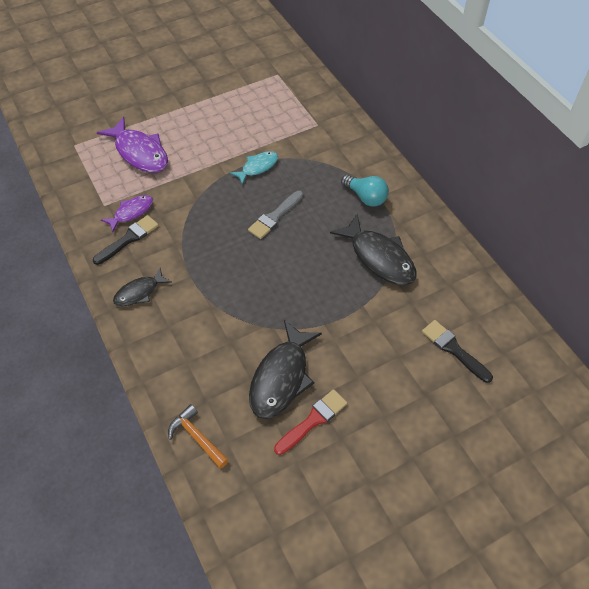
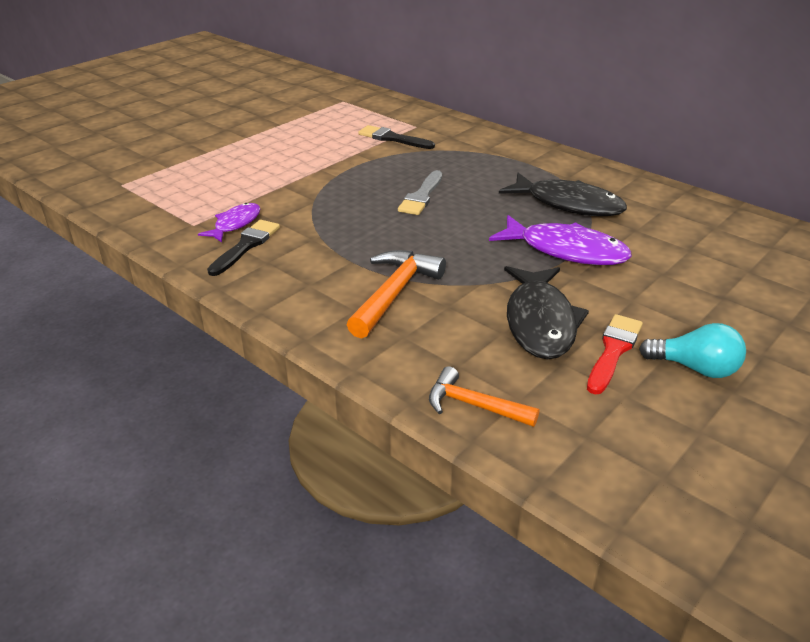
camera: 20 degrees left, 20 degrees down
purple fish [97,117,168,173] -> purple fish moved to [489,215,632,265]
black fish [113,268,172,306] -> none
turquoise fish [230,151,278,185] -> none
turquoise light bulb [341,175,389,206] -> turquoise light bulb moved to [639,323,746,378]
black brush [422,320,493,383] -> black brush moved to [358,125,435,149]
none -> orange hammer [347,250,446,338]

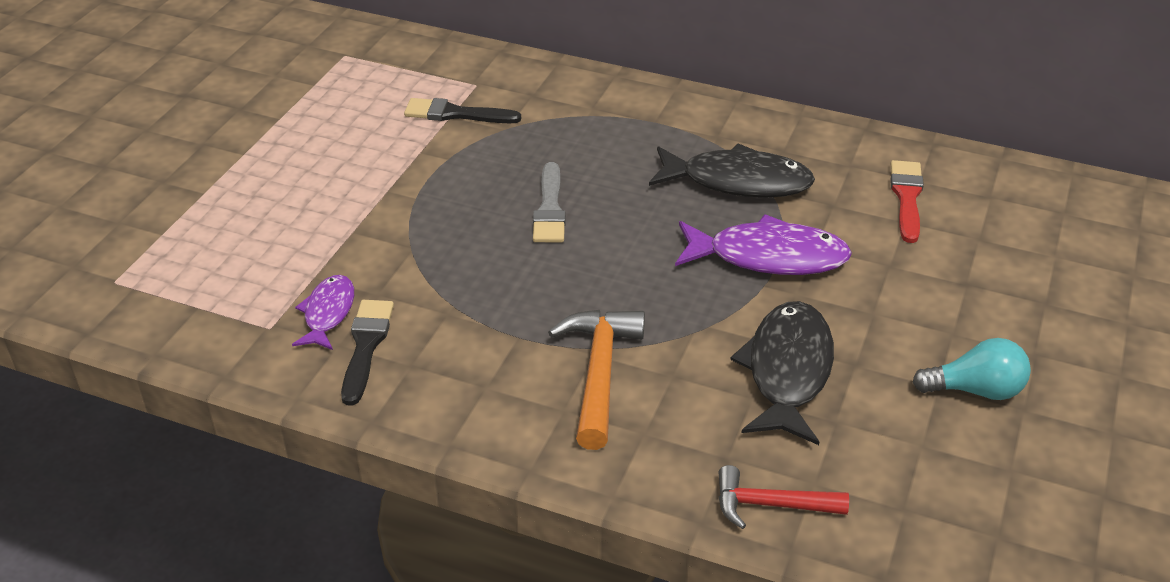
camera: 20 degrees left, 5 degrees up
orange hammer [429,366,539,427] -> red hammer [718,465,849,529]
black fish [504,266,589,359] -> black fish turned 150 degrees counterclockwise [730,301,834,445]
red brush [587,314,643,395] -> red brush moved to [890,160,924,243]

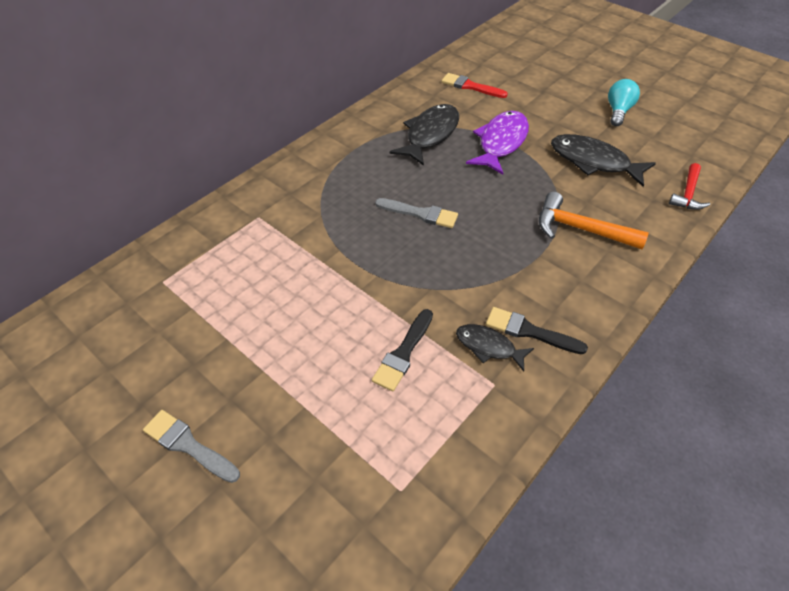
camera: 70 degrees left, 10 degrees up
purple fish [292,275,354,350] -> black fish [456,324,534,372]
black brush [404,98,521,123] -> black brush moved to [372,309,433,391]
none -> grey brush [143,410,240,483]

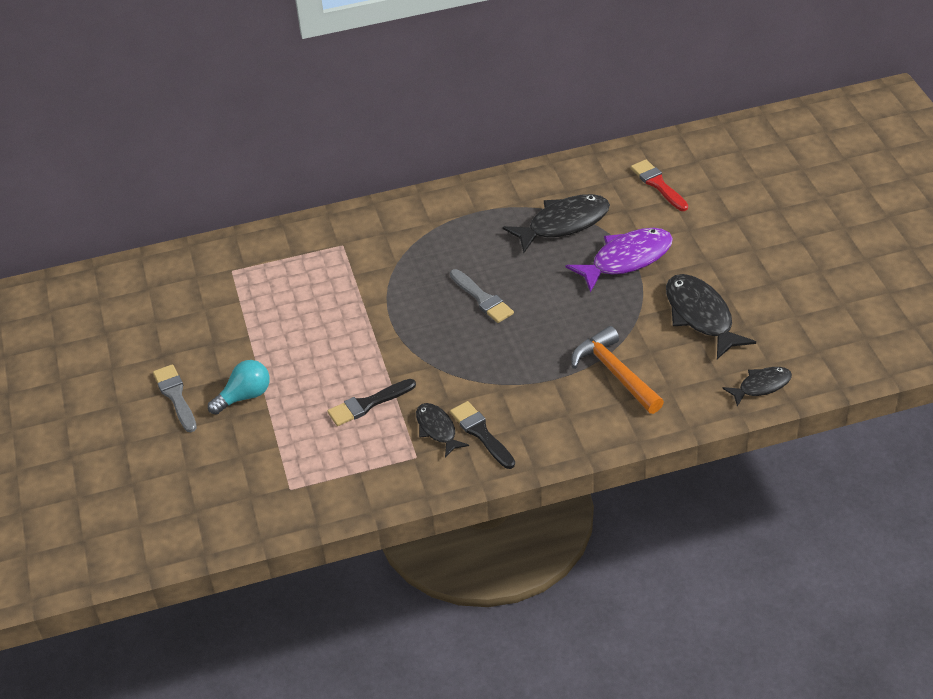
camera: 35 degrees right, 5 degrees down
turquoise light bulb [608,79,640,126] -> turquoise light bulb moved to [208,360,270,415]
red hammer [669,163,710,210] -> black fish [722,367,792,406]

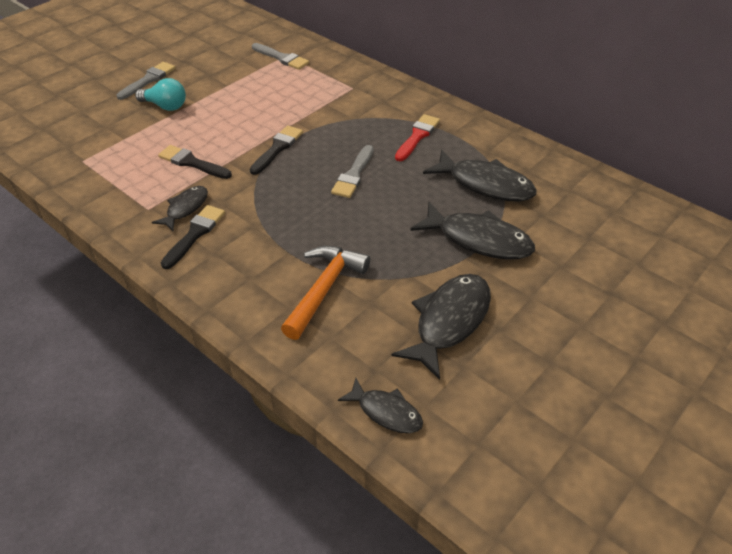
camera: 55 degrees right, 0 degrees up
purple fish [565,228,673,292] -> black fish [410,202,535,260]
red brush [631,160,688,211] -> red brush moved to [395,114,440,161]
none -> black brush [250,125,303,175]
none -> grey brush [252,43,309,70]

